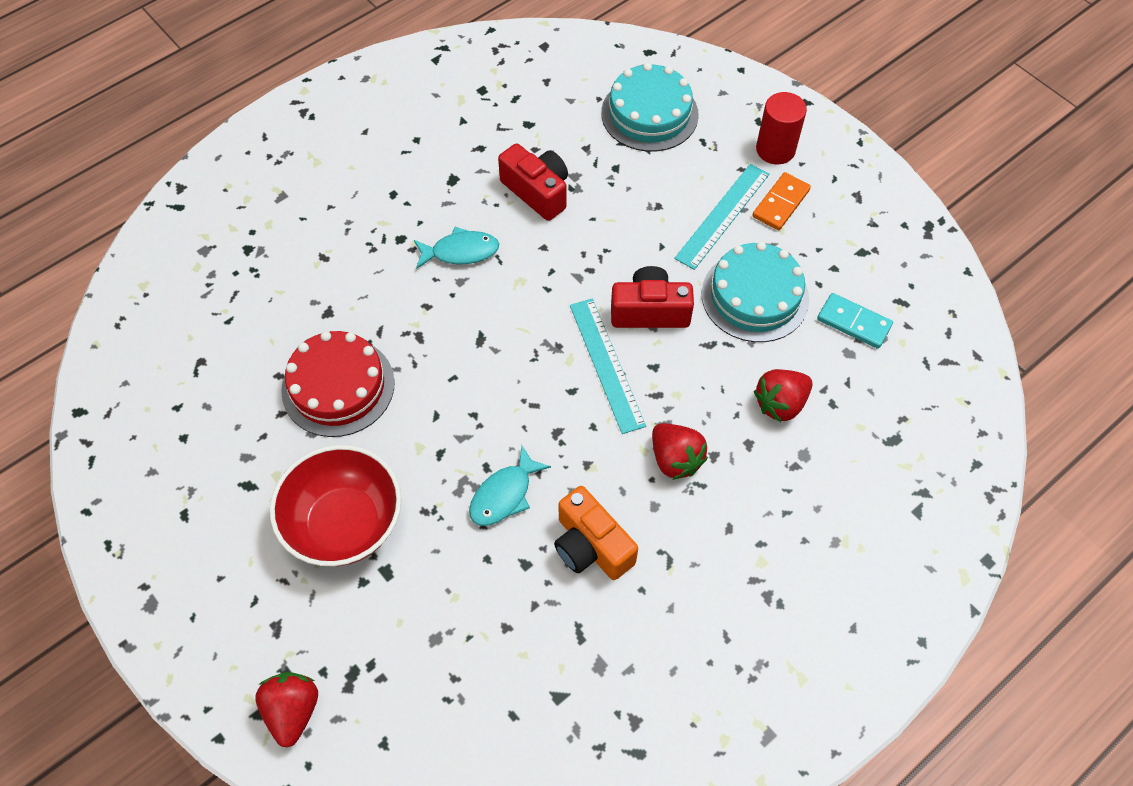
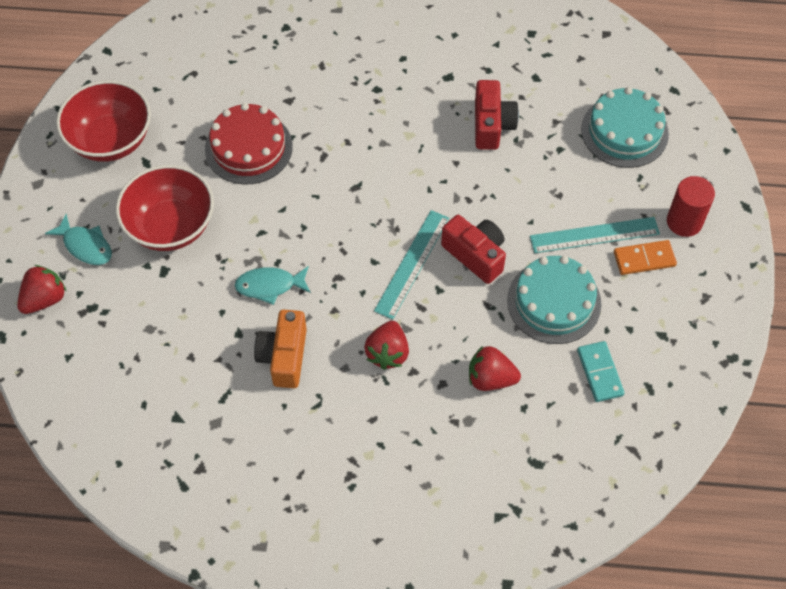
camera: 45 degrees right, 0 degrees up
turquoise fish [414,227,499,269] -> turquoise fish moved to [45,214,112,265]
none -> red bowl [56,80,151,162]

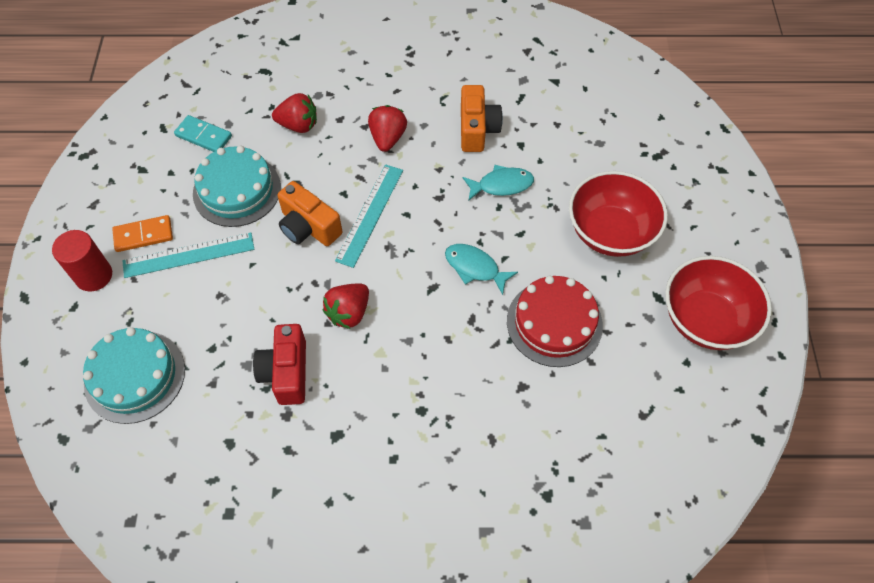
camera: 175 degrees right, 0 degrees up
red strawberry [17,265,67,314] -> red strawberry moved to [323,284,369,329]
turquoise fish [45,214,112,265] -> turquoise fish moved to [445,244,518,295]
red camera [441,215,506,284] -> orange camera [278,181,342,246]
turquoise domino [577,341,625,402] -> turquoise domino turned 45 degrees counterclockwise [174,115,232,152]

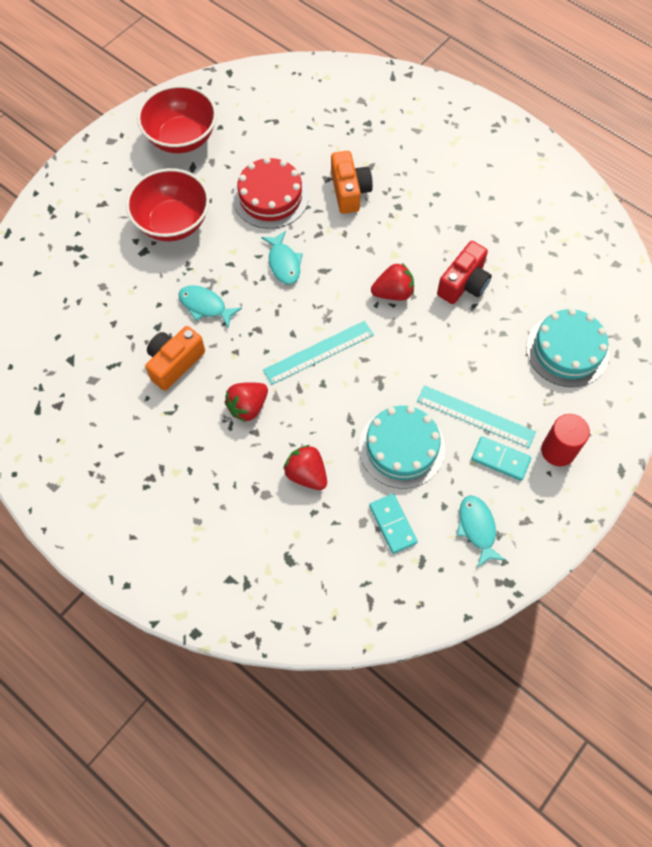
camera: 140 degrees left, 5 degrees up
orange domino [112,215,173,252] -> turquoise domino [471,436,531,481]
orange camera [278,181,342,246] -> orange camera moved to [331,151,373,214]
none -> turquoise fish [457,496,505,568]

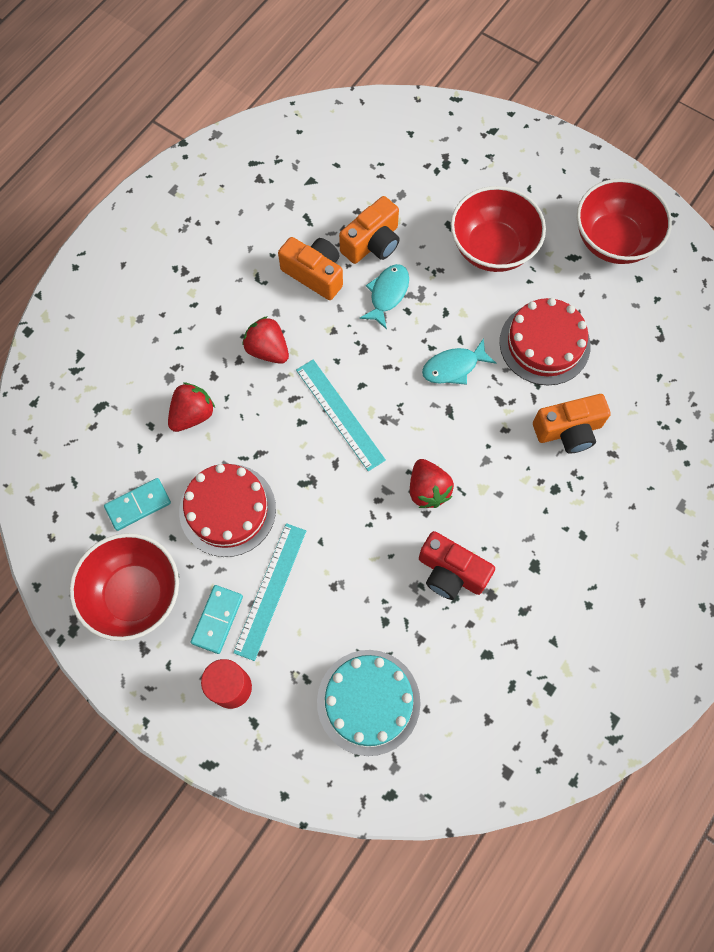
camera: 85 degrees right, 5 degrees up
turquoise cake [359,406,445,489] -> red cake [179,464,276,557]
turquoise fish [457,496,505,568] -> red bowl [69,533,179,641]
none -> orange camera [339,196,400,264]

